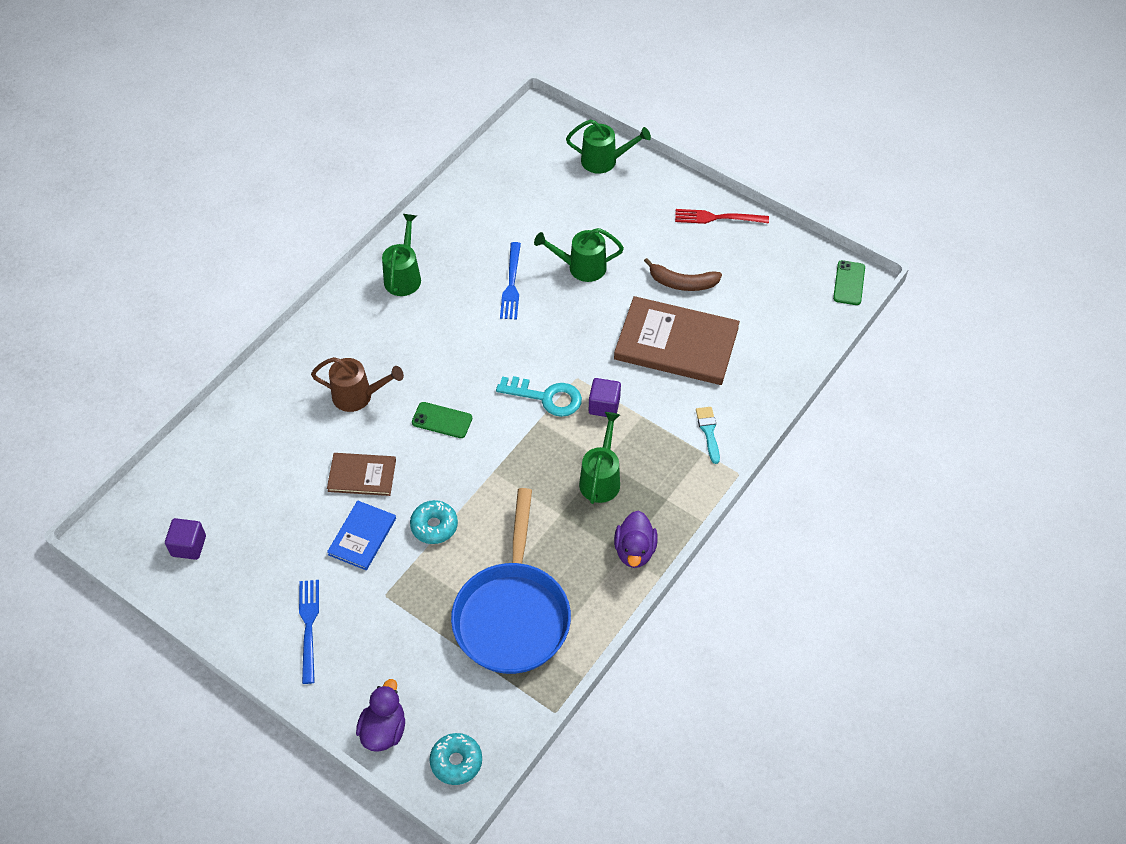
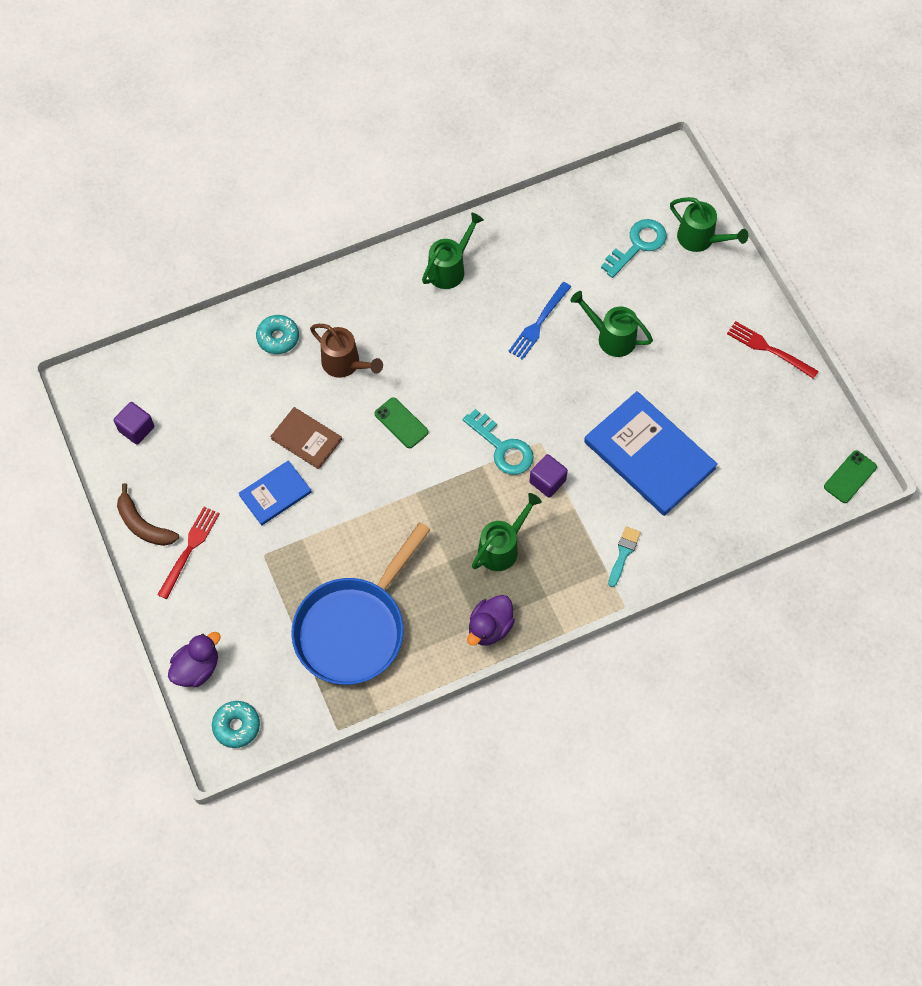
camera: 30 degrees right, 10 degrees up
blue fork [299,580,319,684] -> red fork [157,507,220,599]
turquoise donut [410,500,458,544] -> turquoise donut moved to [256,315,299,354]
brown book [614,296,740,385] -> blue book [584,391,718,516]
brown banana [644,258,722,291] -> brown banana moved to [117,483,179,546]
none -> turquoise key [601,219,667,278]

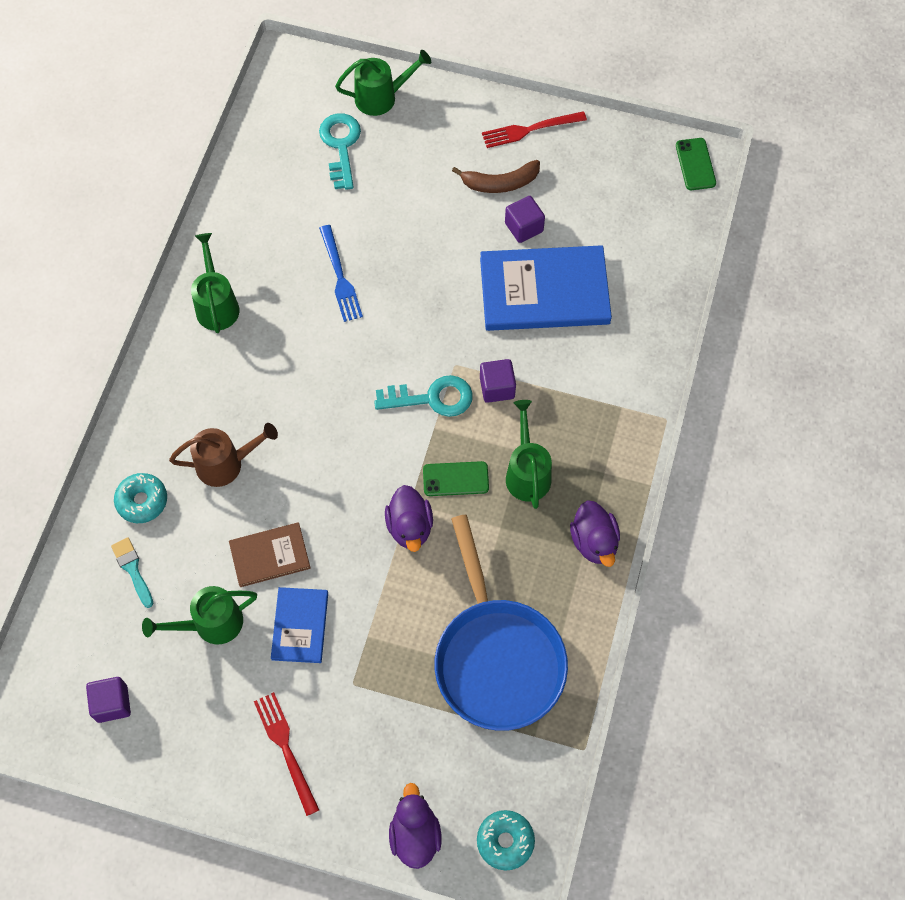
camera: 50 degrees left, 0 degrees up
brown banana [117,483,179,546] -> brown banana moved to [452,160,540,193]
green phone [375,397,429,448] -> green phone moved to [423,461,489,496]
green watering can [570,291,653,357] -> green watering can moved to [142,586,257,644]
turquoise brush [608,526,641,587] -> turquoise brush moved to [111,537,153,608]
none -> purple duck [385,485,433,552]
none -> purple cube [505,196,545,243]

